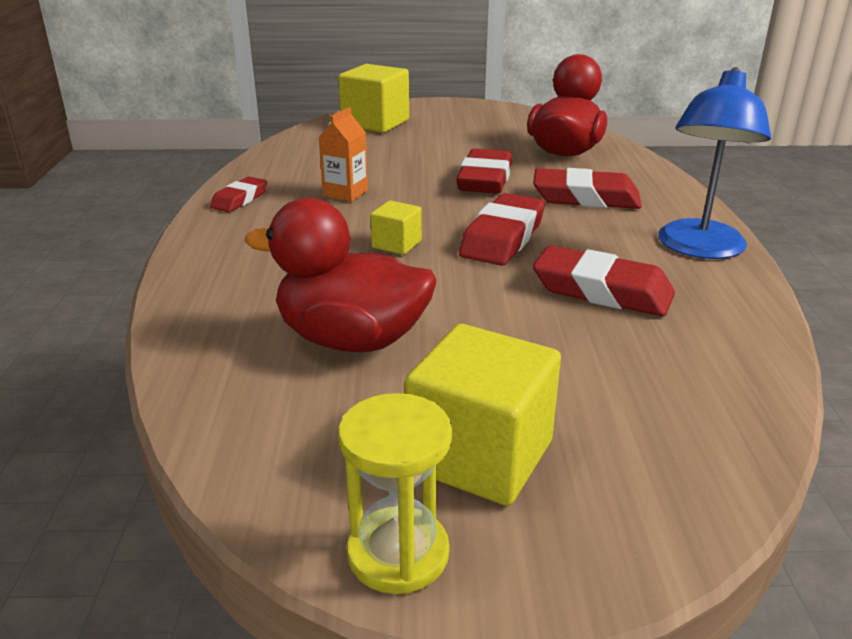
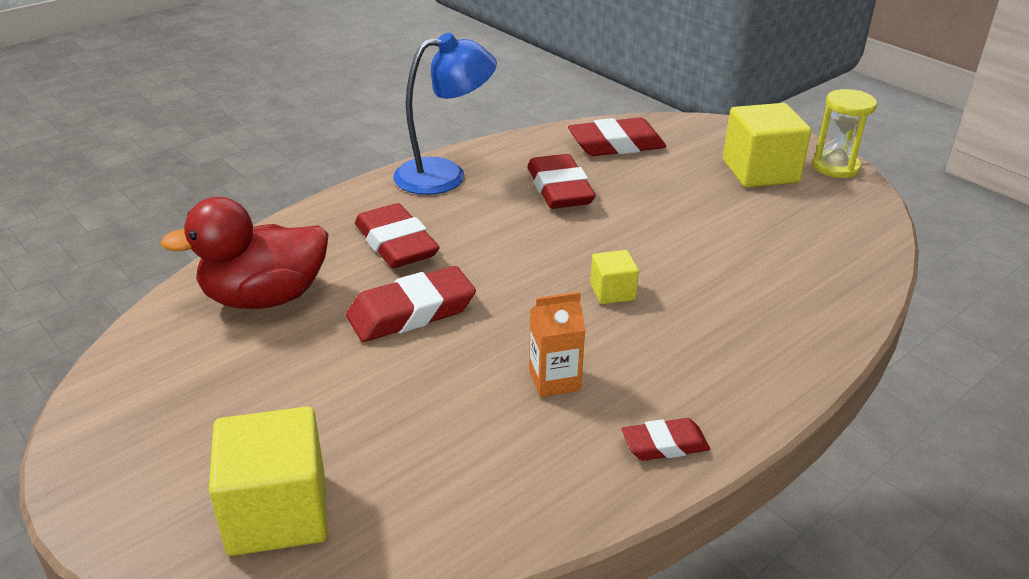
camera: 130 degrees left, 5 degrees up
red duck [245,198,436,352] -> none
red eraser [459,193,545,266] -> red eraser moved to [568,118,666,156]

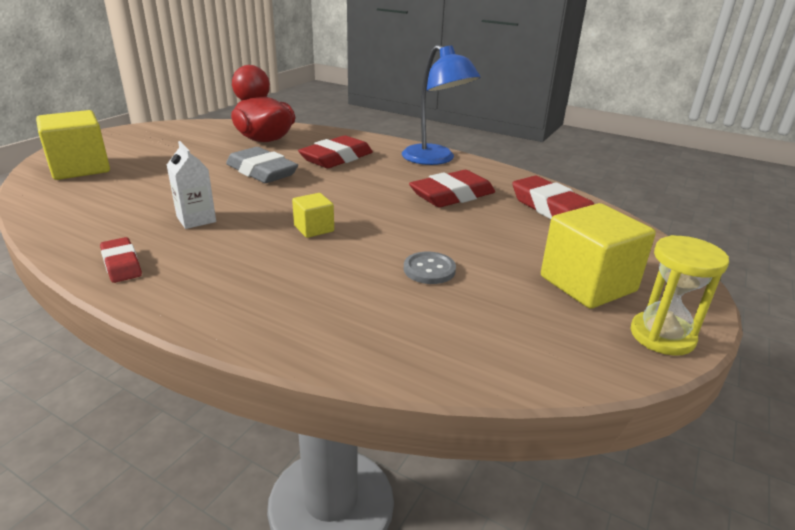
camera: 70 degrees right, 5 degrees down
red eraser [346,266,476,342] -> grey eraser [226,147,298,183]
orange carton [529,292,585,397] -> white carton [167,141,216,229]
none -> grey button [404,252,456,284]

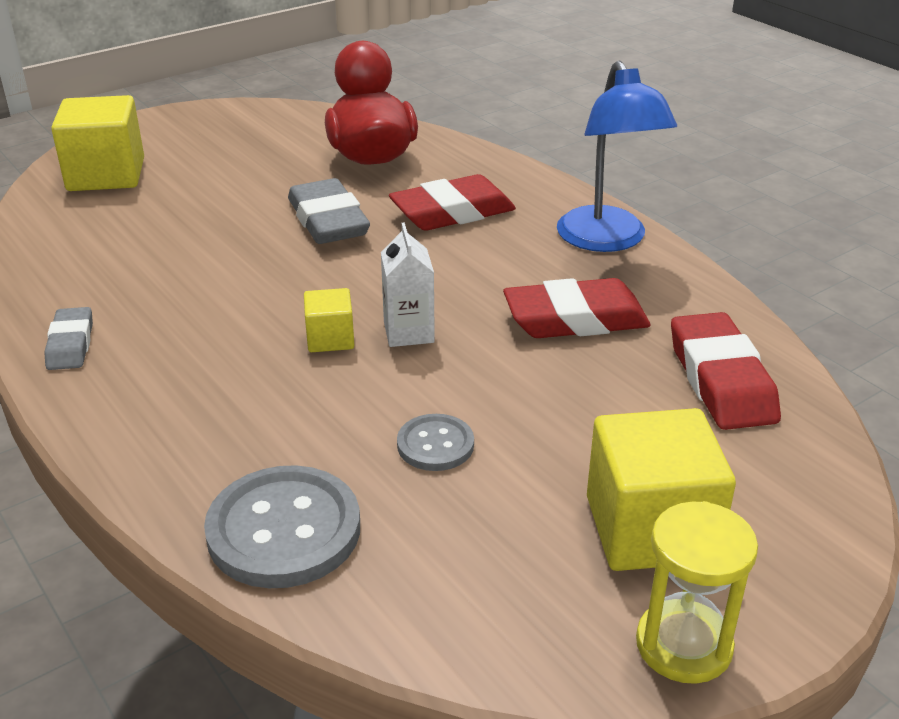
camera: 25 degrees right, 5 degrees up
red eraser [100,237,142,283] -> grey eraser [44,307,93,370]
white carton [167,141,216,229] -> white carton moved to [381,222,435,347]
none -> grey button [204,465,360,588]

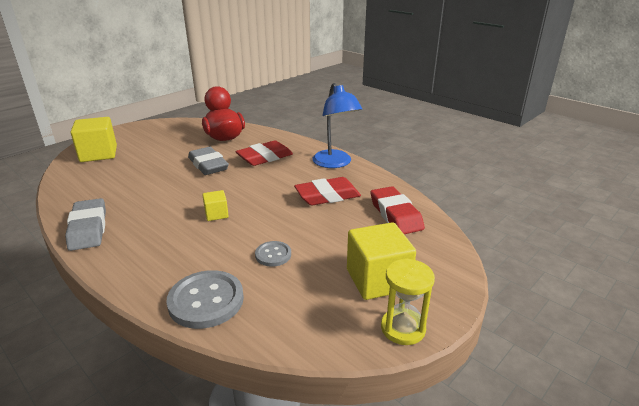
camera: 10 degrees left, 5 degrees down
grey eraser [44,307,93,370] -> grey eraser [65,198,106,251], size x1.71
white carton [381,222,435,347] -> none

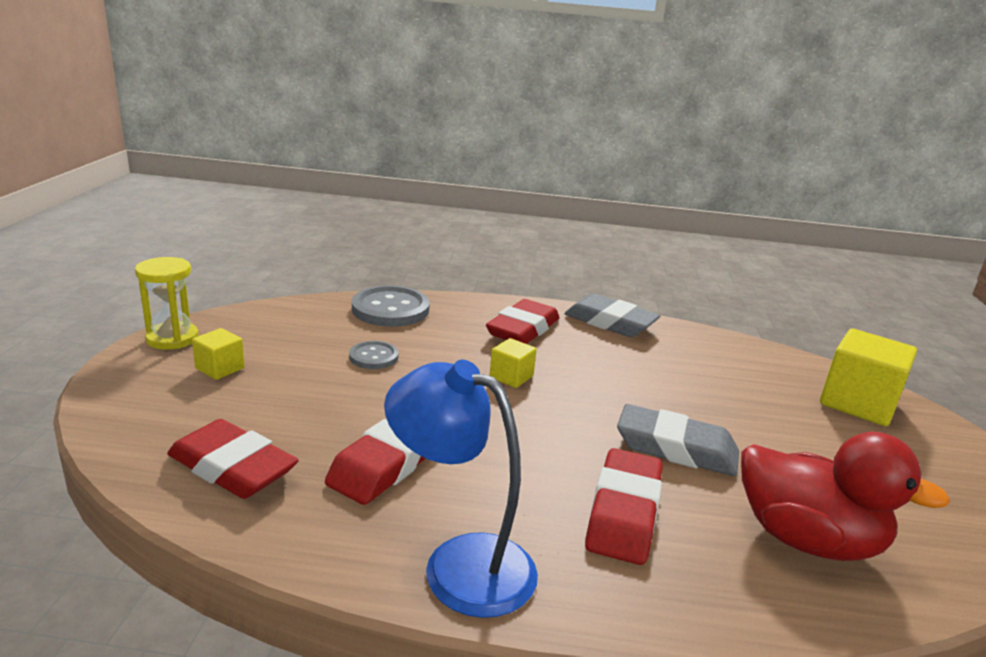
camera: 140 degrees right, 5 degrees down
yellow cube [347,222,416,300] -> yellow cube [192,328,245,380], size x0.51
none -> red eraser [486,299,559,344]

